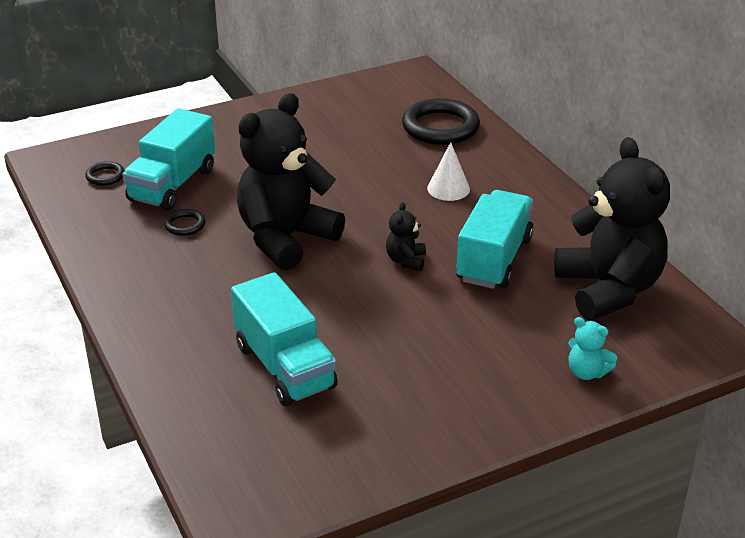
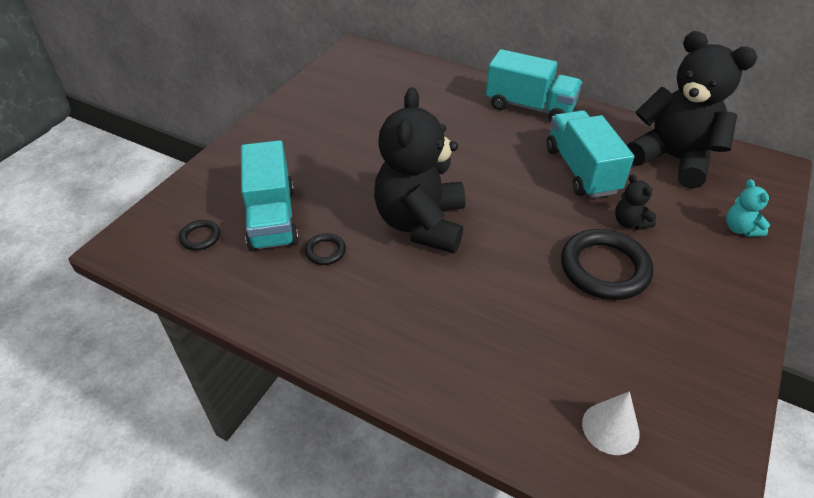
camera: 35 degrees left, 10 degrees up
turquoise truck [231,272,338,406] -> turquoise truck moved to [486,49,583,121]
black teddy bear [386,202,426,271] -> black teddy bear moved to [615,174,656,230]
black ring [402,98,480,145] -> black ring moved to [561,229,653,300]
white cone [427,142,470,201] -> white cone moved to [582,391,640,455]
turquoise teddy bear [568,317,617,380] -> turquoise teddy bear turned 75 degrees clockwise [726,179,770,237]

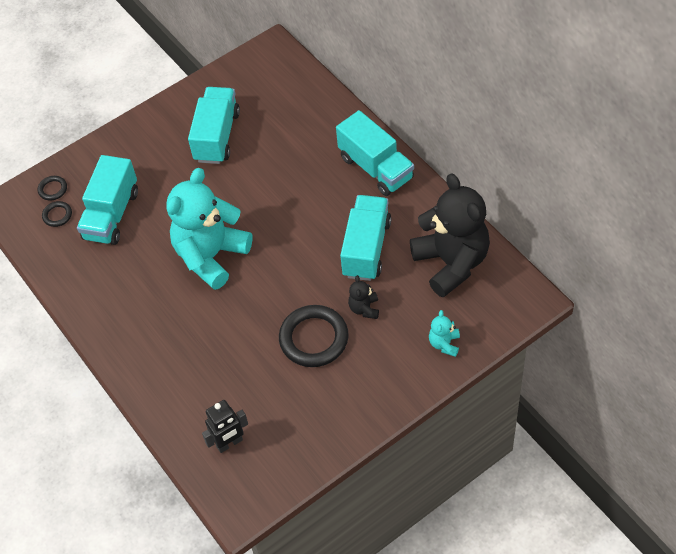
camera: 30 degrees right, 10 degrees up
black ring [305,233,346,265] -> black ring moved to [38,176,67,201]
black teddy bear [374,87,465,253] -> turquoise teddy bear [166,168,253,290]
white cone [582,391,640,455] -> black robot [202,400,248,453]
none -> turquoise truck [188,87,240,164]

